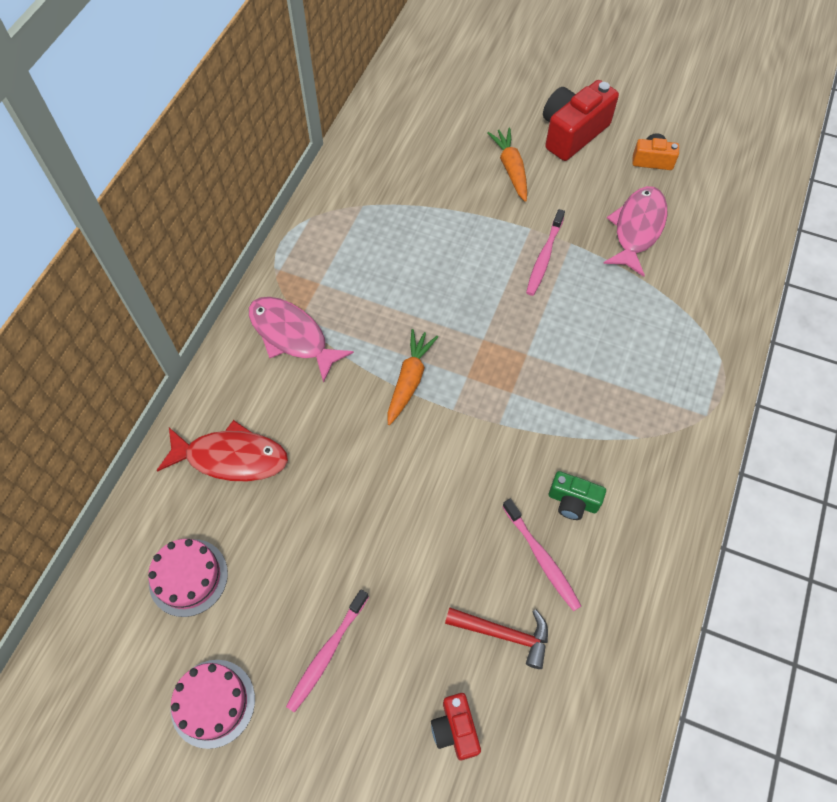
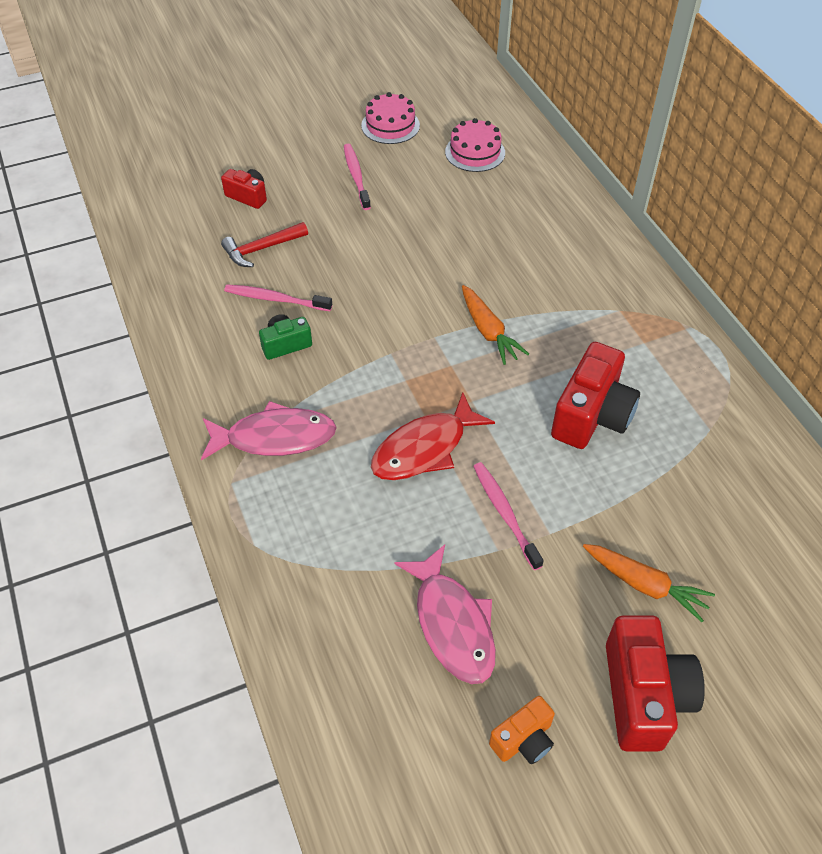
camera: 135 degrees right, 10 degrees down
red fish [157,420,288,481] -> red fish moved to [371,392,495,480]
pink fish [249,297,354,383] -> pink fish moved to [201,401,337,461]
none -> red camera [551,342,640,449]

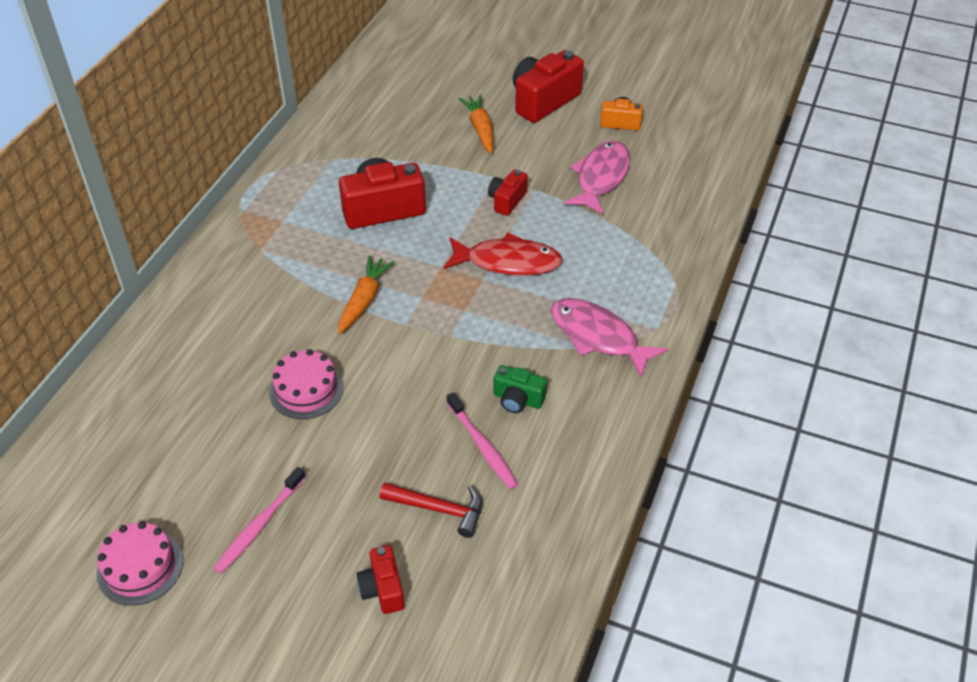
camera: 135 degrees left, 5 degrees down
pink cake [445,118,505,172] -> pink cake moved to [269,349,344,419]
pink toothbrush [473,462,544,570] -> red camera [488,169,528,216]

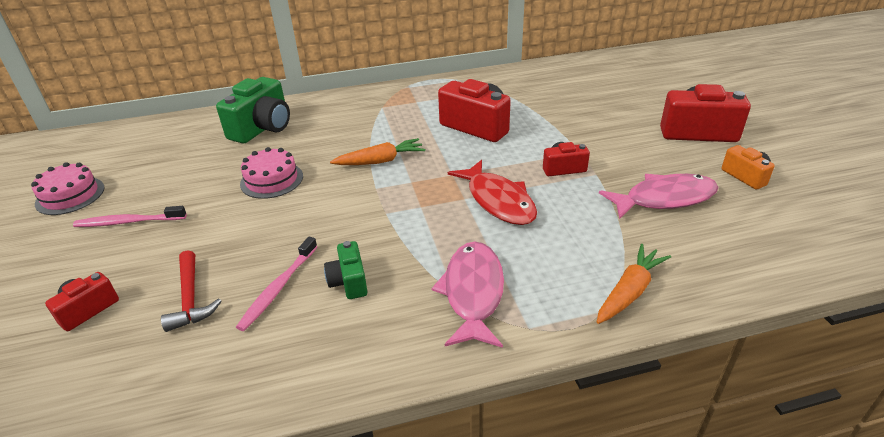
camera: 55 degrees right, 10 degrees down
orange carrot [458,94,494,154] -> orange carrot moved to [597,244,671,324]
none -> green camera [216,77,290,144]

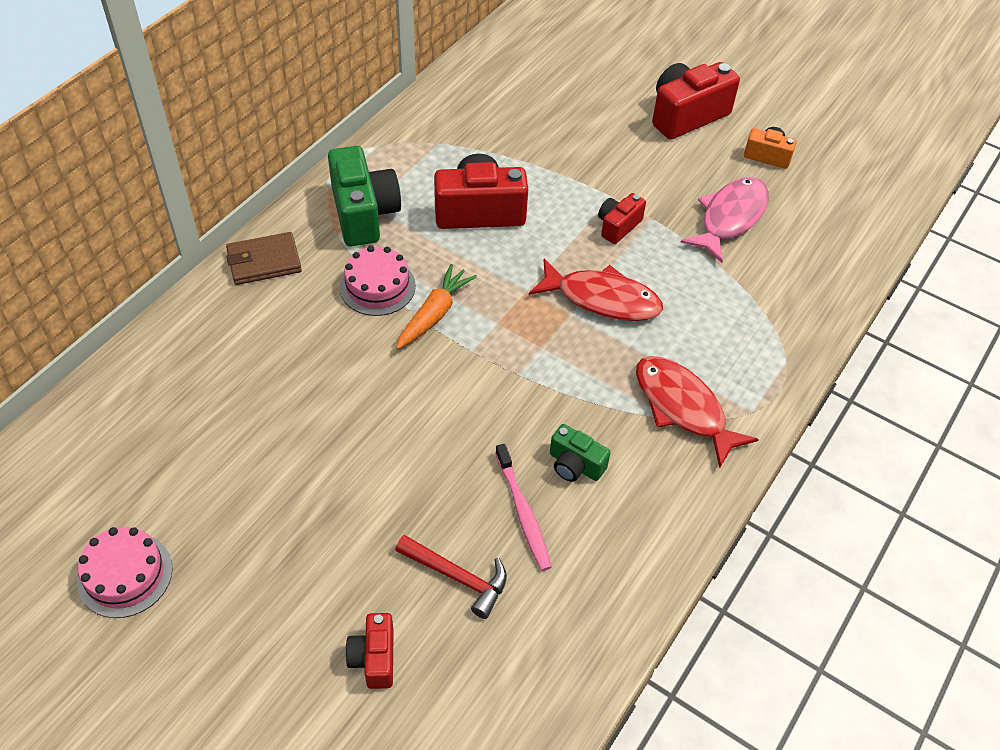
camera: 45 degrees left, 15 degrees up
pink toothbrush [73,206,187,227] -> none
green camera [216,77,290,144] -> green camera moved to [328,146,401,246]
pink cake [240,147,303,199] -> pink cake moved to [340,246,416,316]
pink fish [432,242,504,348] -> red fish [636,356,759,468]
orange carrot [597,244,671,324] -> none
none -> brown wallet [226,232,302,285]

